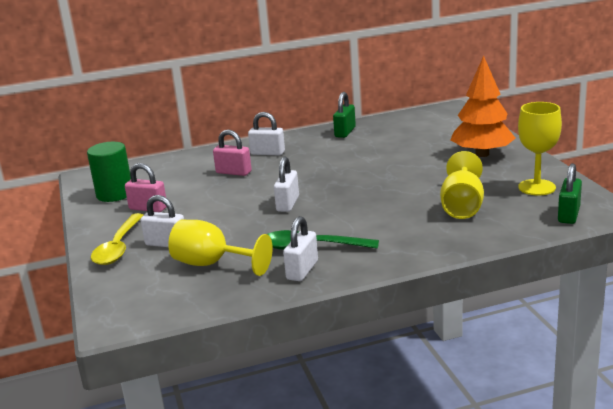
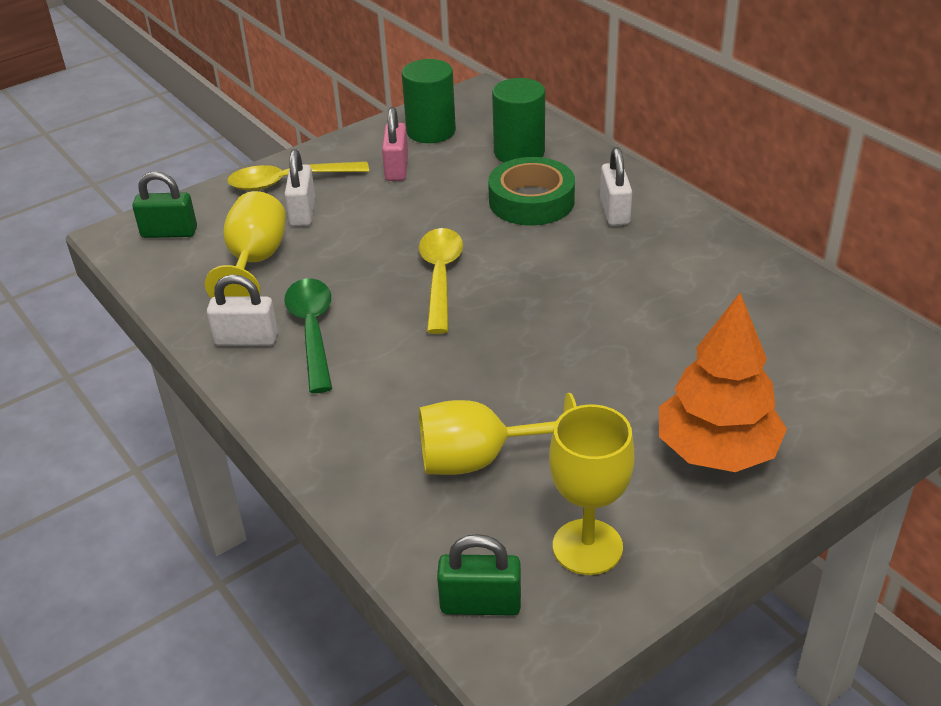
camera: 70 degrees right, 15 degrees up
pink padlock [213,130,252,176] -> green tape [488,157,575,226]
white padlock [274,157,299,212] -> yellow spoon [419,228,463,334]
green padlock [333,92,356,138] -> green padlock moved to [132,171,197,238]
none -> green cylinder [492,78,545,162]

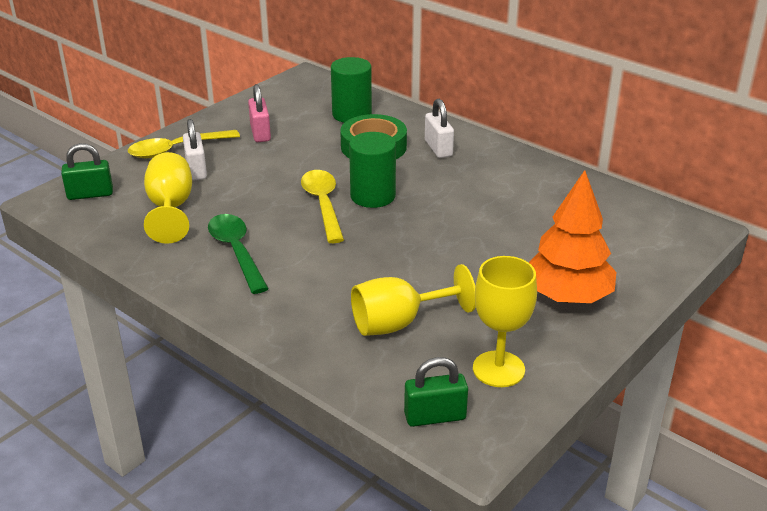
camera: 15 degrees left, 5 degrees down
white padlock [207,274,278,346] -> none
green cylinder [402,59,456,143] -> green cylinder moved to [349,132,396,208]

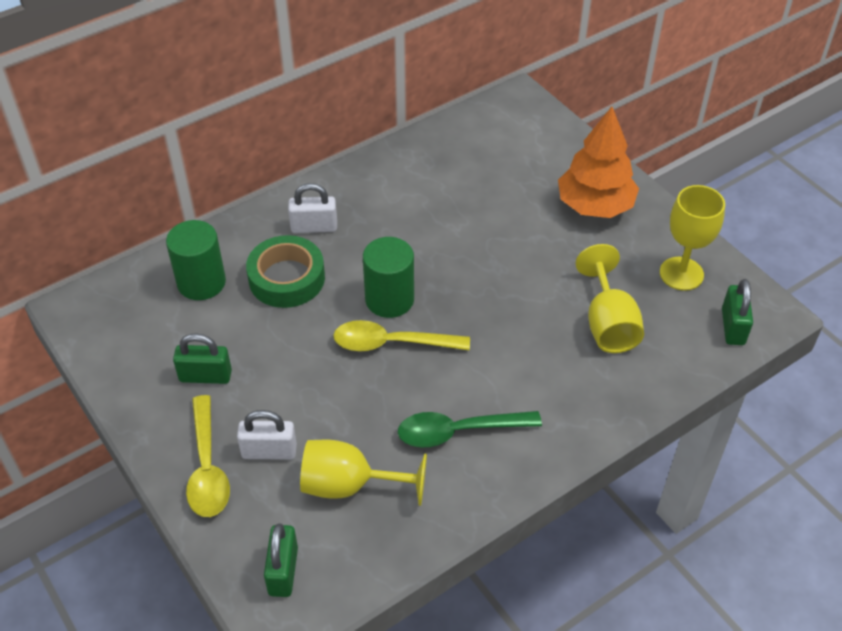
camera: 75 degrees left, 15 degrees up
pink padlock [248,84,271,142] -> green padlock [173,333,232,384]

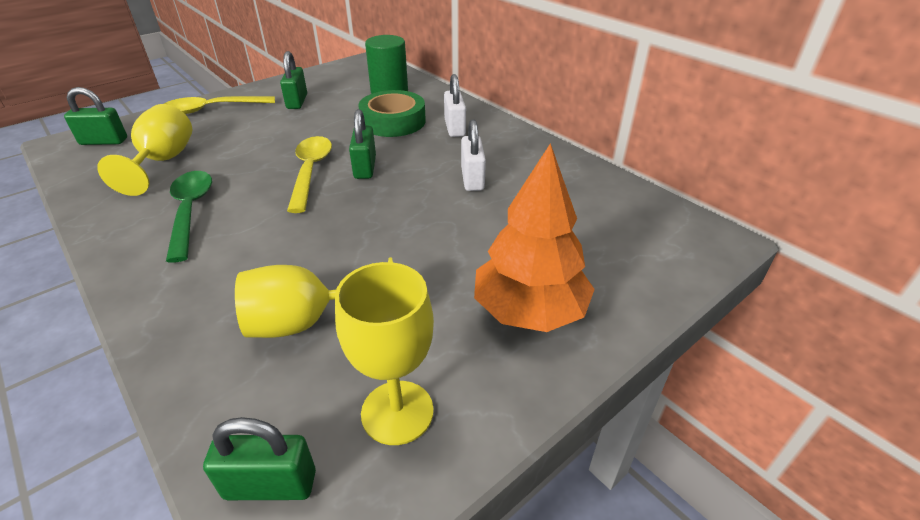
camera: 85 degrees right, 10 degrees down
white padlock [237,410,297,460] -> white padlock moved to [461,119,486,191]
green cylinder [363,237,414,318] -> green padlock [349,109,376,179]

